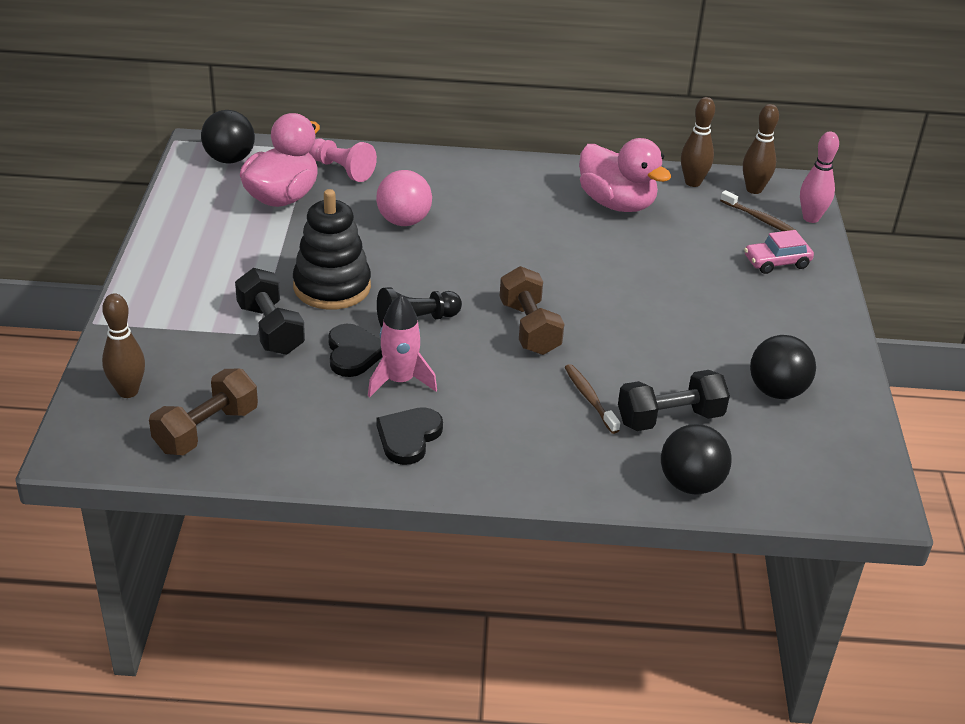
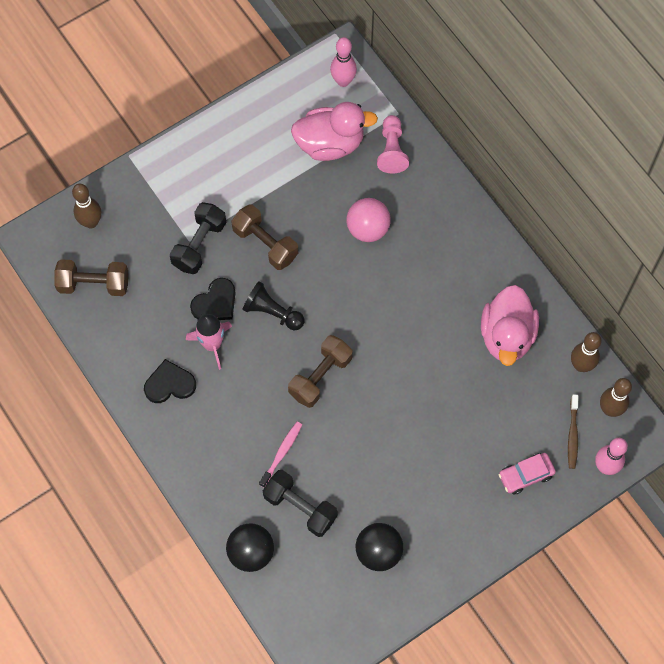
camera: 55 degrees right, 30 degrees up
black ball [201,110,255,164] -> pink bowling pin [330,37,357,87]
black stacking toy [293,189,371,310] -> brown dumbbell [231,205,298,270]
brown toothbrush [564,364,620,434] -> pink toothbrush [259,422,302,488]
pink car [744,230,814,274] -> pink car turned 60 degrees counterclockwise [499,453,556,495]

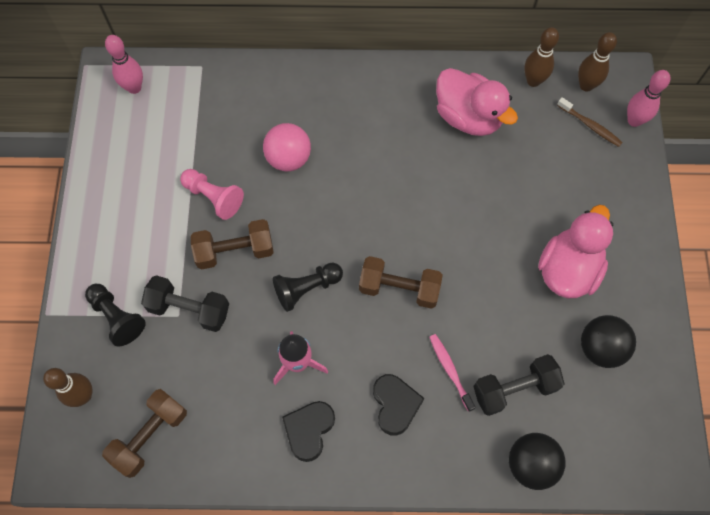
camera: 55 degrees left, 0 degrees up
black dumbbell [170,202,226,274] -> black dumbbell turned 45 degrees counterclockwise [141,275,229,332]
black heart [190,278,235,320] -> black heart moved to [373,374,425,436]
brown dumbbell [288,335,352,408] -> brown dumbbell turned 60 degrees counterclockwise [359,256,443,309]
pink duck [291,102,378,161] -> pink duck moved to [538,205,613,298]
pink pawn [377,115,409,173] -> pink pawn moved to [180,169,244,220]
pink car [499,453,556,495] -> none
none -> black pawn [85,284,146,346]

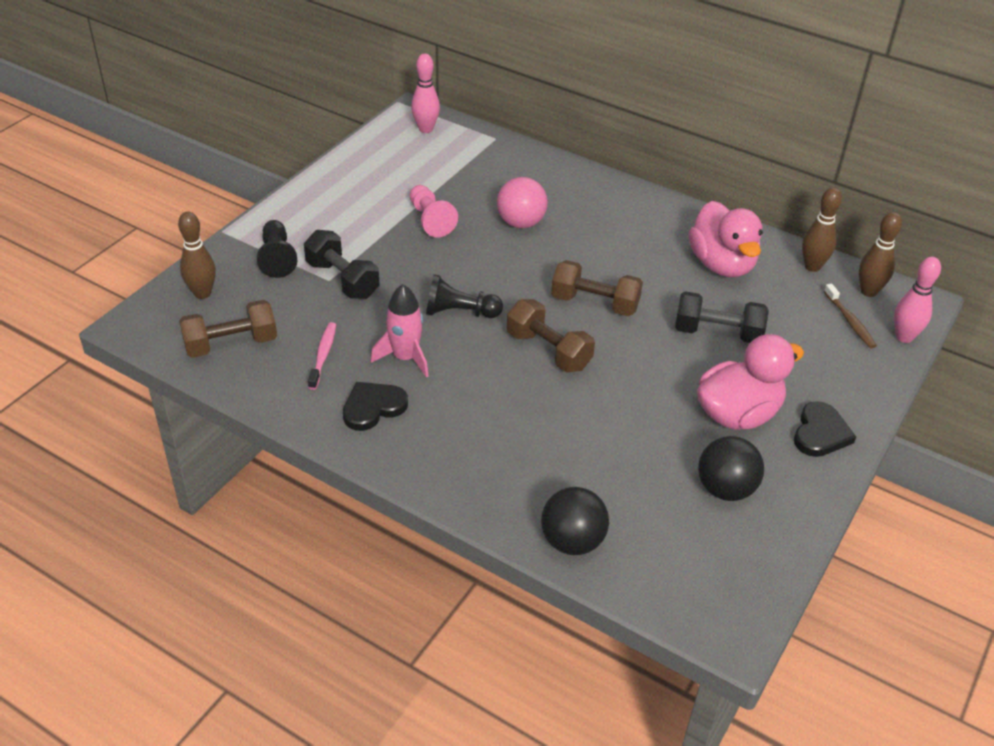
camera: 30 degrees right, 25 degrees down
brown dumbbell [191,219,274,269] -> brown dumbbell moved to [551,260,643,316]
black heart [373,374,425,436] -> black heart moved to [794,401,856,457]
pink toothbrush [429,334,476,412] -> pink toothbrush moved to [308,322,336,390]
black dumbbell [473,354,564,416] -> black dumbbell moved to [675,291,769,343]

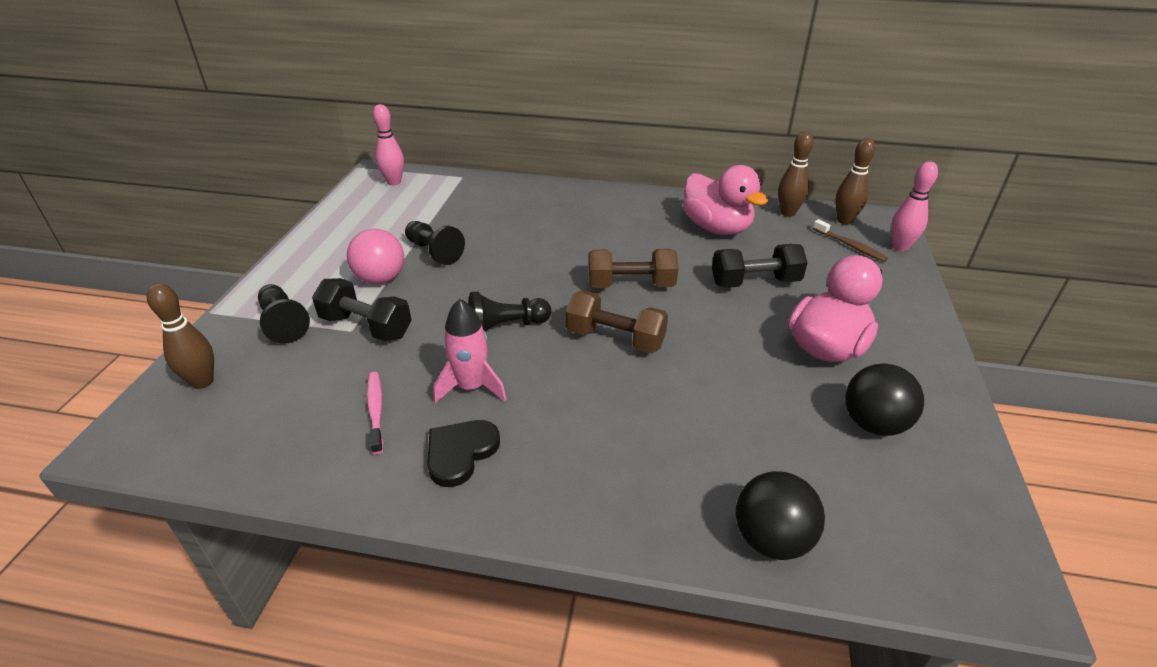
camera: 20 degrees left, 5 degrees down
brown dumbbell [179,300,277,358] -> none
pink pawn [410,185,458,237] -> black pawn [405,221,465,265]
pink ball [497,177,547,228] -> pink ball moved to [347,229,404,284]
black heart [794,401,856,457] -> none

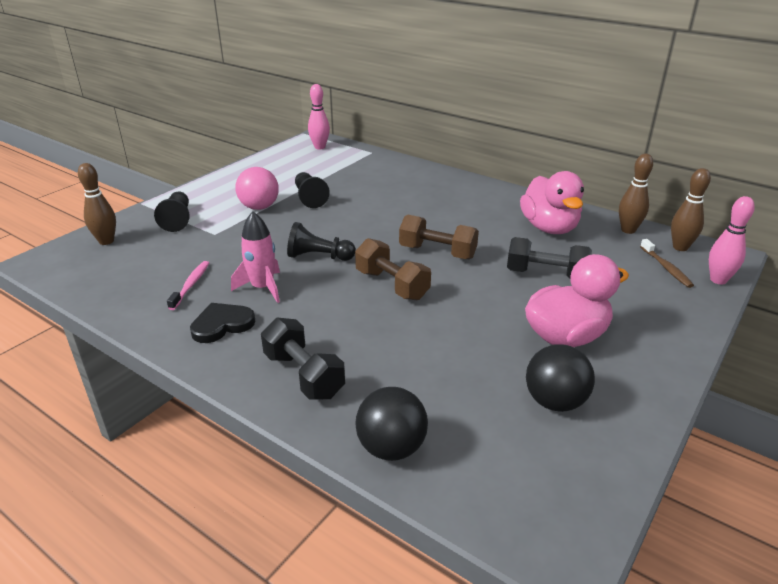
camera: 25 degrees right, 5 degrees down
black dumbbell [312,278,412,342] -> black dumbbell moved to [261,317,345,400]

